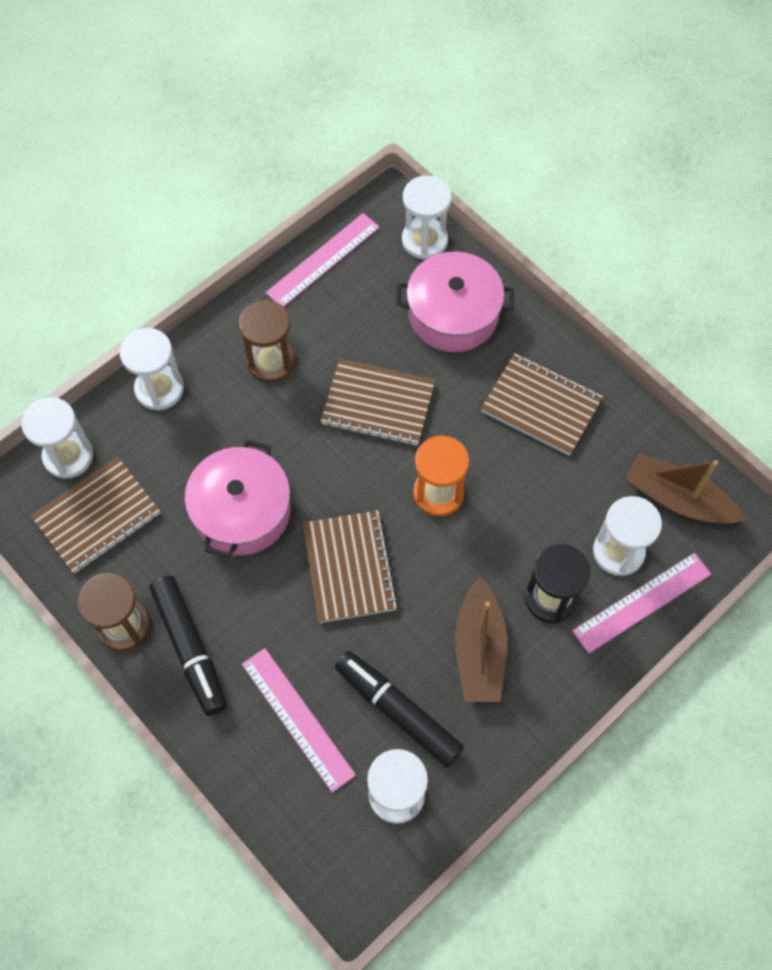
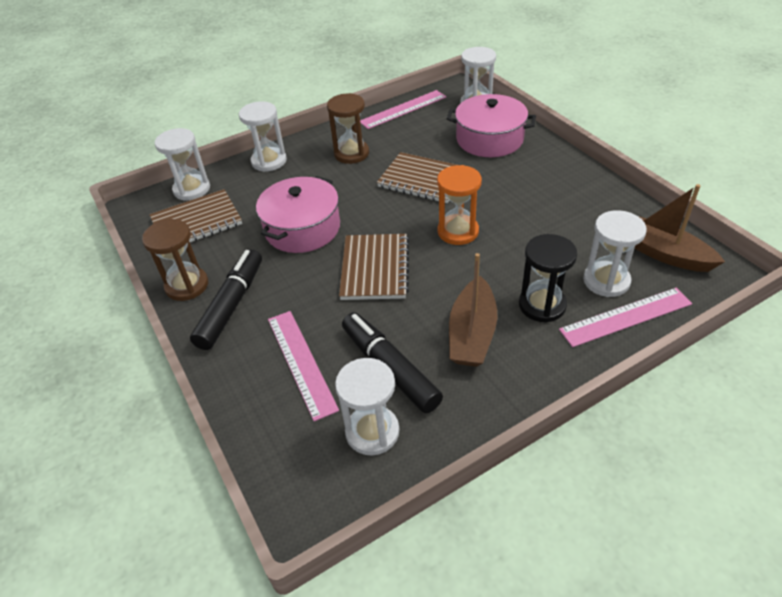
camera: 15 degrees right, 20 degrees down
black marker [150,576,227,716] -> black marker turned 150 degrees counterclockwise [190,249,262,350]
brown notebook [481,353,603,456] -> none

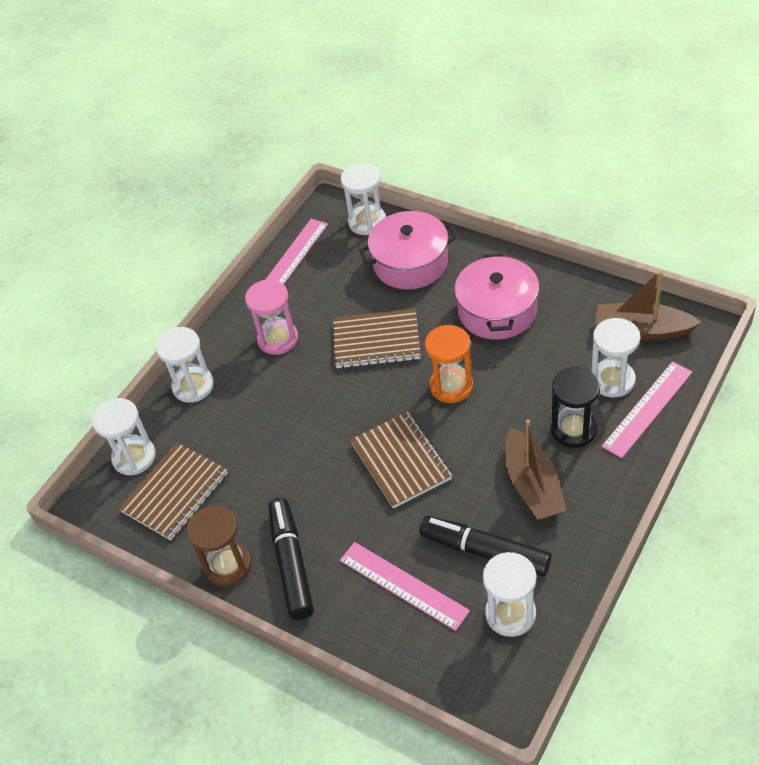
camera: 25 degrees left, 5 degrees up
pink pot [256,176,340,253] -> pink pot moved to [454,253,539,340]
brown hourglass [327,93,369,164] -> pink hourglass [245,280,298,355]

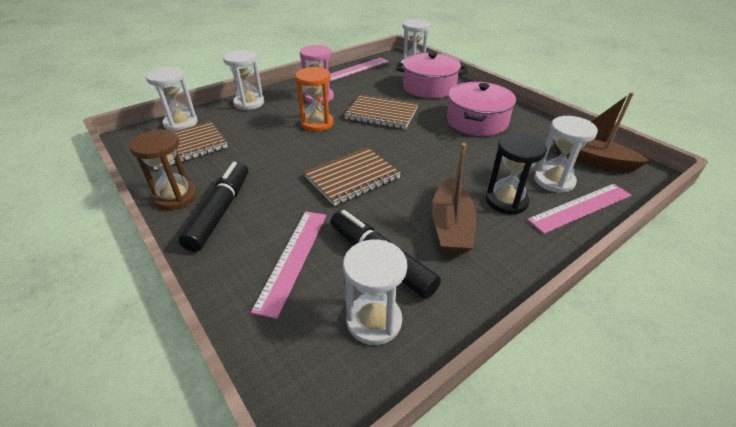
camera: 15 degrees right, 10 degrees down
pink ruler [340,542,470,631] -> pink ruler turned 45 degrees clockwise [251,211,326,319]
brown notebook [350,412,452,509] -> brown notebook turned 60 degrees clockwise [304,148,401,206]
orange hourglass [425,325,473,403] -> orange hourglass moved to [295,67,333,132]

